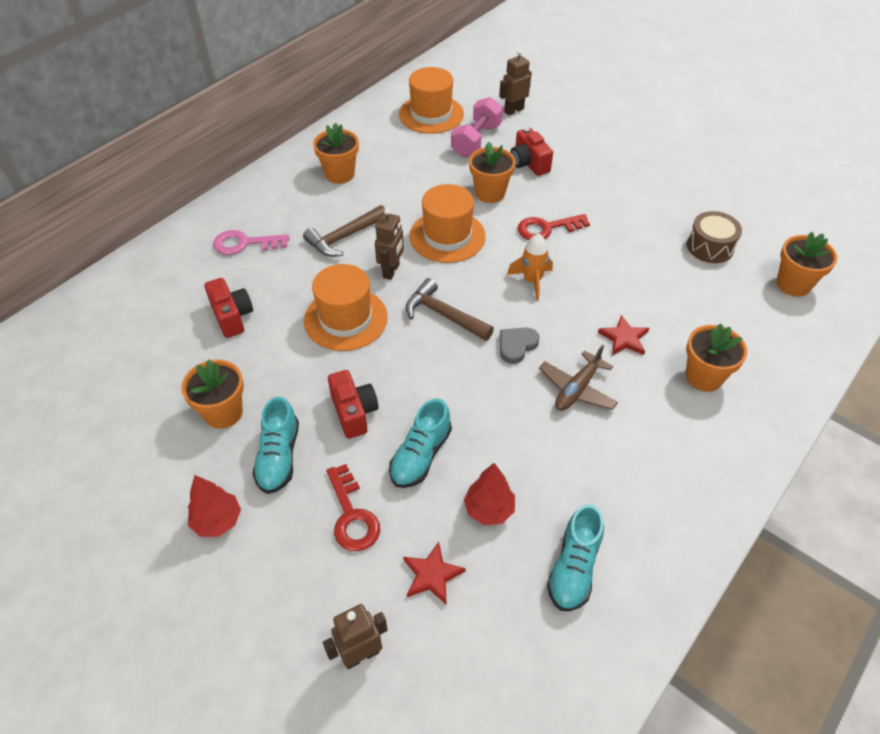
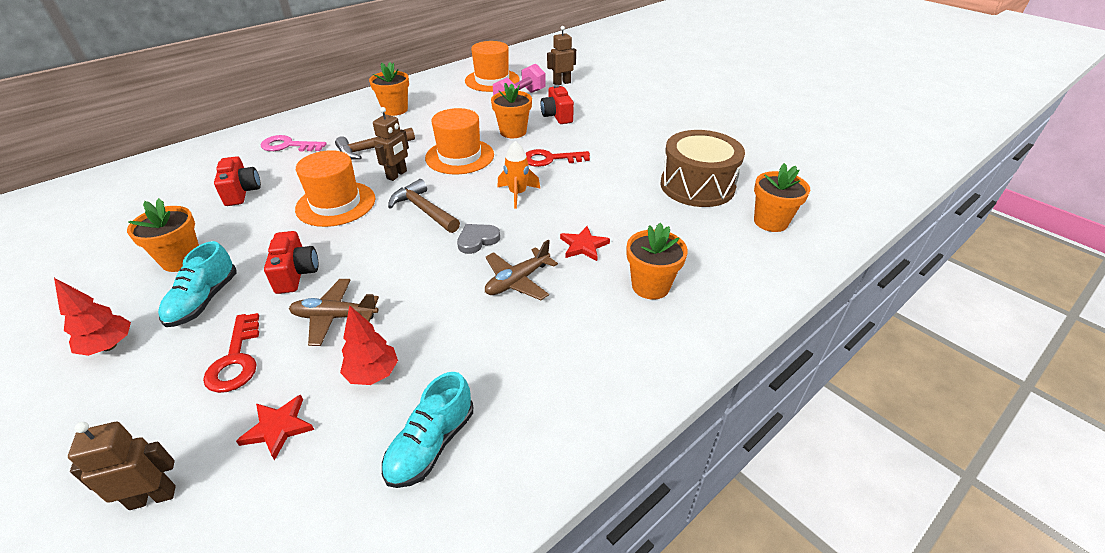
camera: 10 degrees right, 10 degrees down
turquoise shoe [389,398,452,488] -> brown plane [289,279,379,346]
brown drum [687,211,742,263] -> brown drum [660,130,745,207], size x1.67

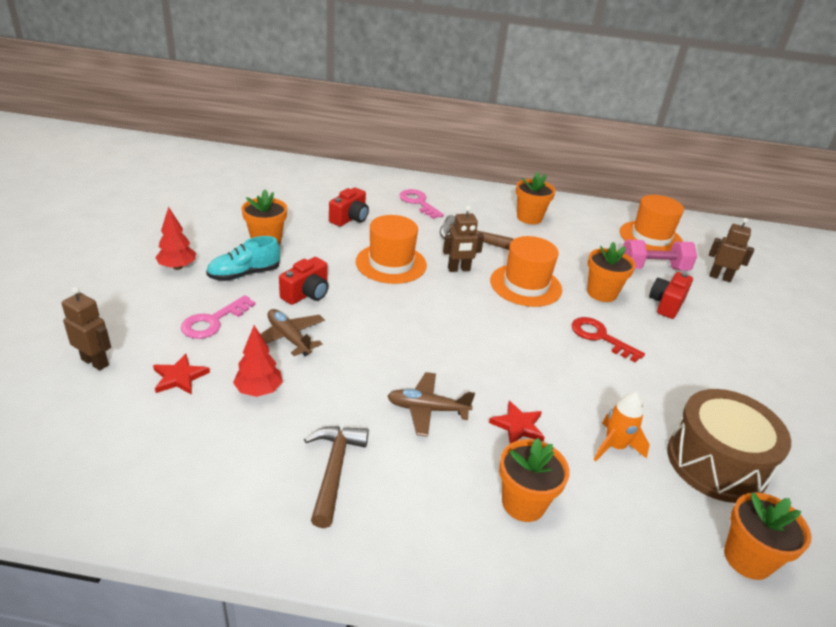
camera: 45 degrees right, 5 degrees down
red key [203,313,259,393] -> pink key [181,295,256,339]
turquoise shoe [382,372,473,488] -> none
brown hammer [388,179,460,233] -> brown hammer moved to [304,426,369,528]
grey heart [457,224,500,254] -> none
orange rocket [497,141,541,209] -> orange rocket moved to [594,392,650,462]

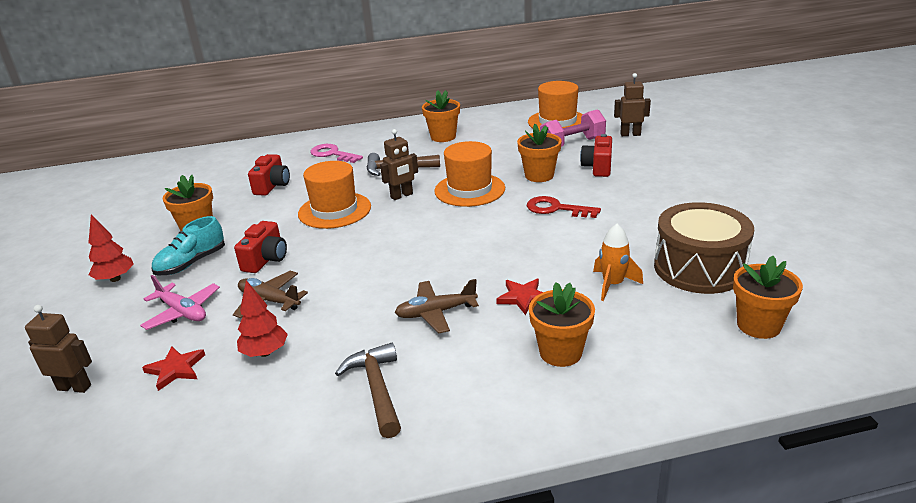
camera: 15 degrees left, 5 degrees down
pink key [181,295,256,339] -> pink plane [140,275,220,330]

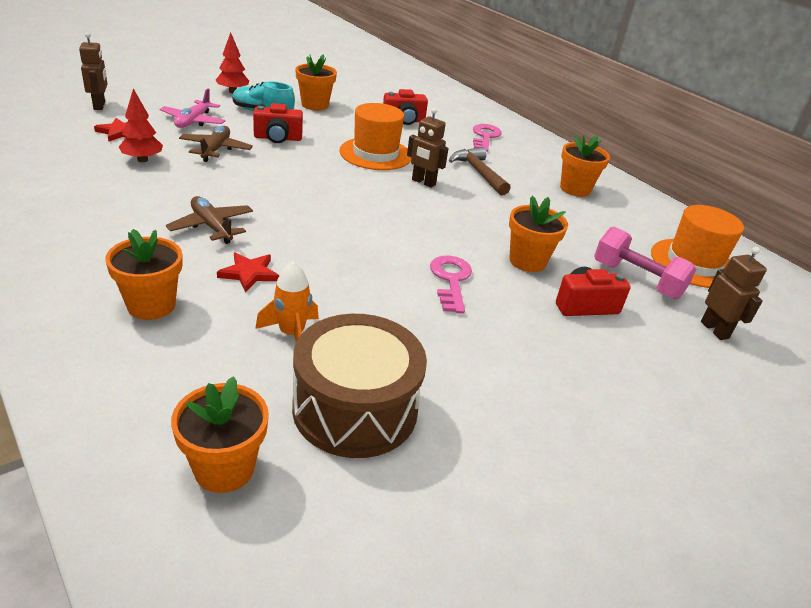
camera: 60 degrees right, 5 degrees up
brown hammer [335,343,401,438] -> none
orange hat [434,141,505,207] -> none
red key [527,196,601,218] -> pink key [430,255,472,314]

